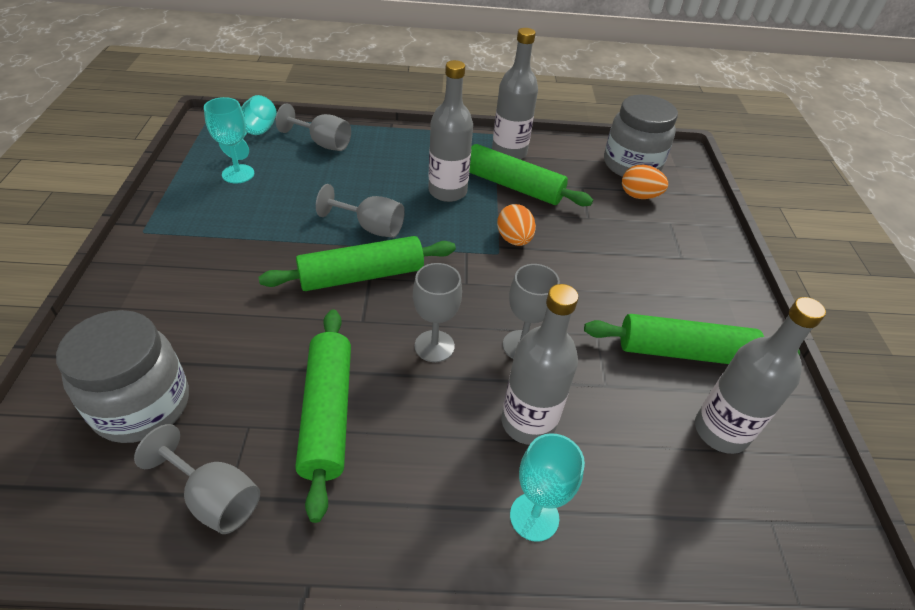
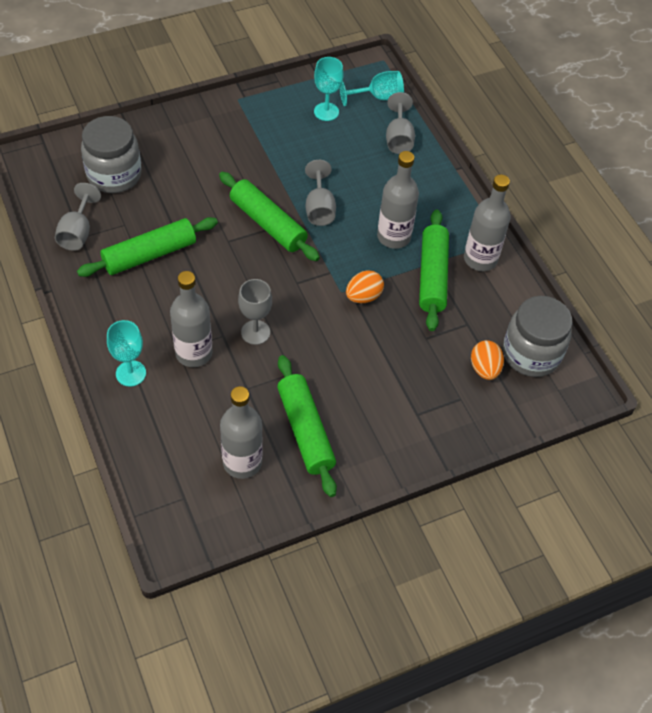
camera: 65 degrees right, 10 degrees up
grey goblet [413,263,462,362] -> none

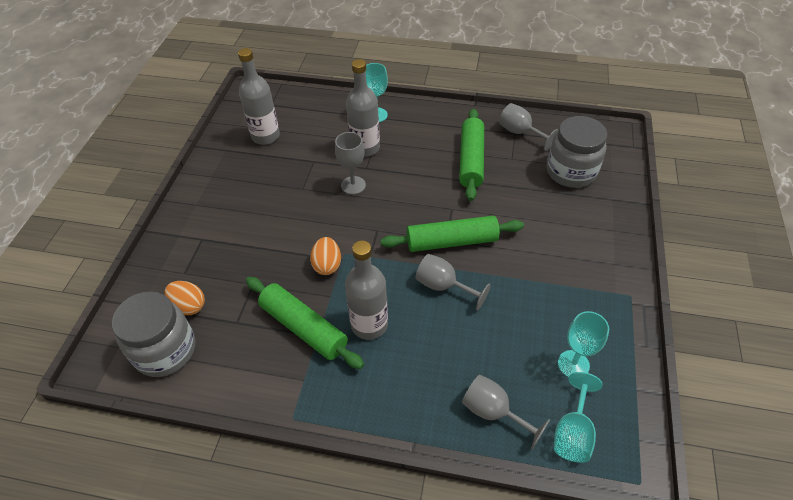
camera: 130 degrees right, 5 degrees down
green rolling pin [277,355,337,497] -> none
grey bottle [464,175,511,271] -> none

